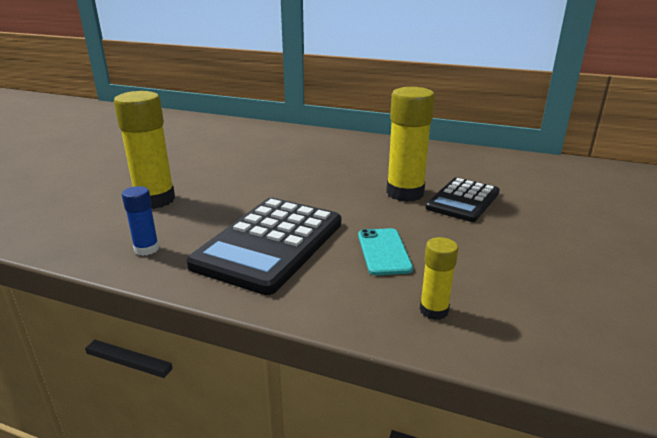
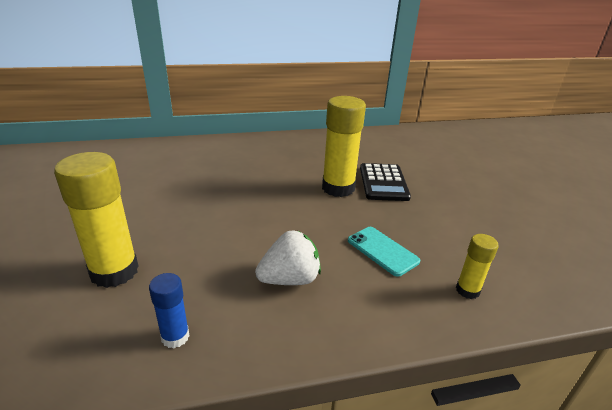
camera: 35 degrees left, 5 degrees up
black calculator [186,198,341,295] -> white strawberry [255,230,321,285]

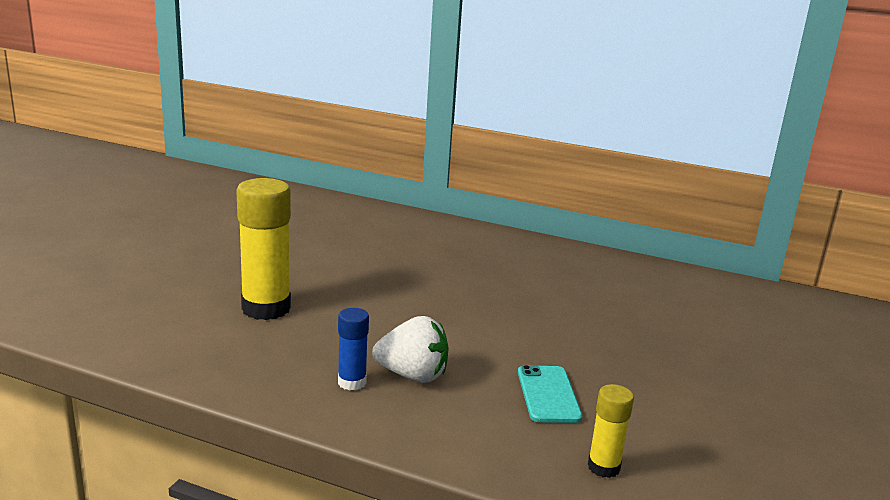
camera: 35 degrees right, 10 degrees down
blue glue stick [149,273,190,348] -> blue glue stick moved to [338,308,369,390]
yellow glue stick [322,96,366,197] -> none
black calculator [360,163,411,201] -> none

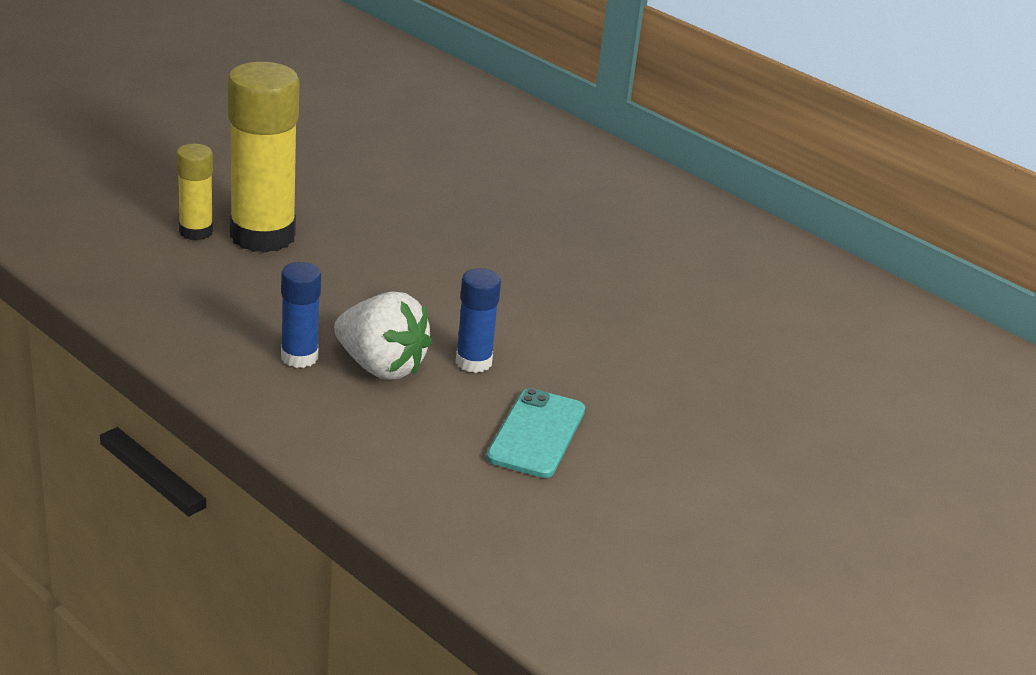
camera: 20 degrees right, 10 degrees up
yellow glue stick [588,384,634,478] -> yellow glue stick moved to [176,144,213,240]
none -> blue glue stick [456,268,501,373]

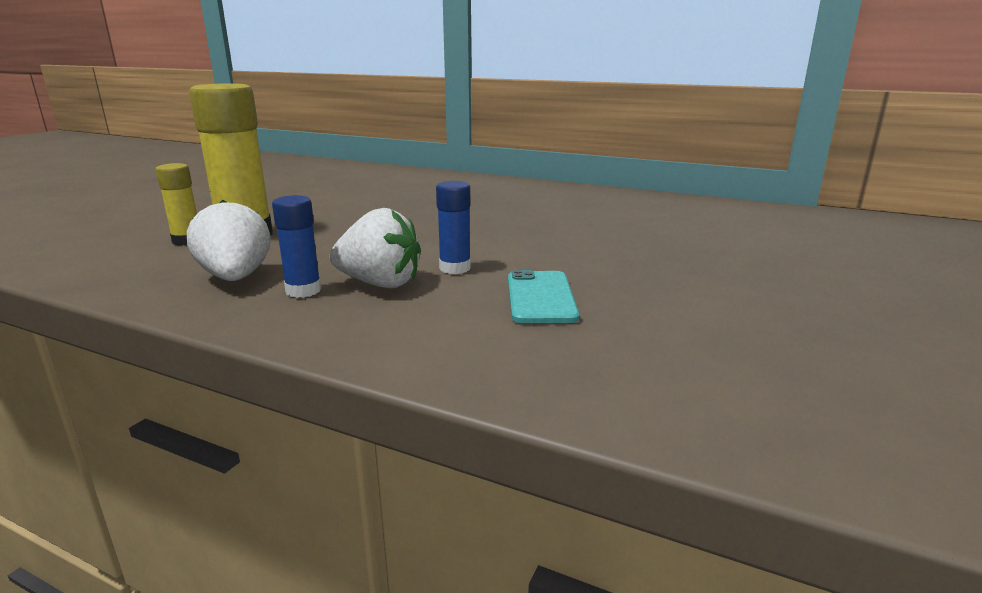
camera: 15 degrees left, 10 degrees down
none -> white strawberry [187,200,270,281]

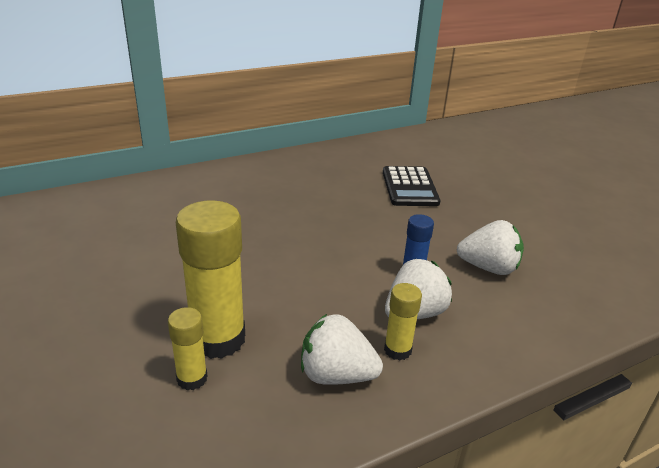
camera: 55 degrees left, 10 degrees up
blue glue stick [272,195,321,298] -> yellow glue stick [384,283,422,361]
turquoise phone [508,270,579,323] -> white strawberry [457,220,524,275]
none -> black calculator [383,166,440,206]

